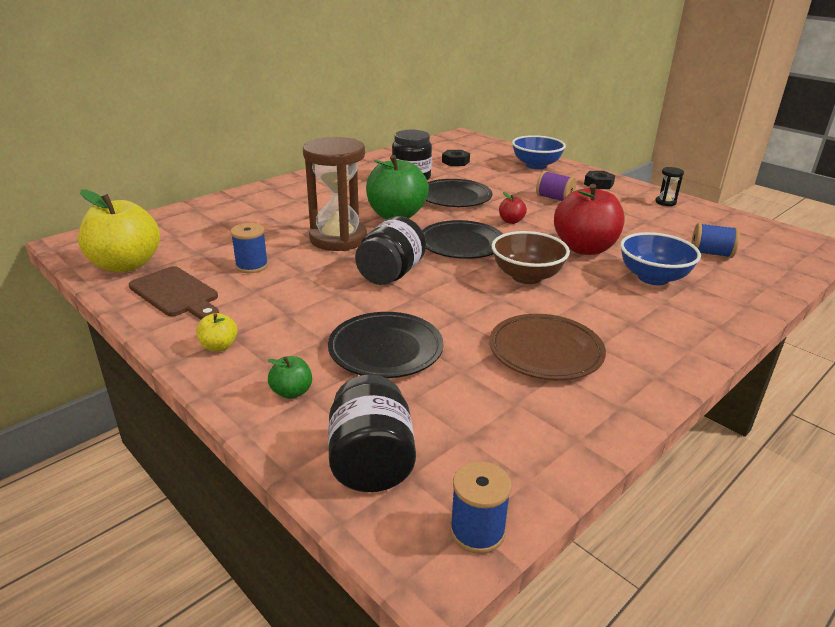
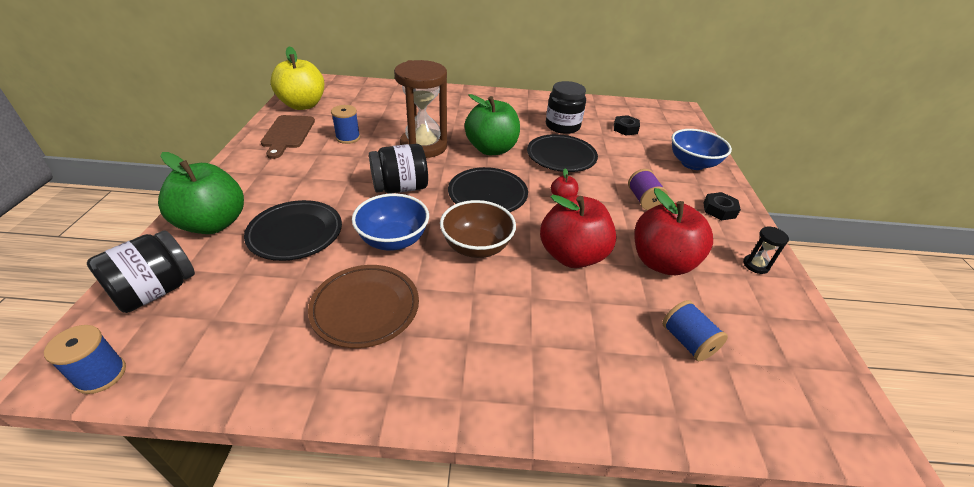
camera: 45 degrees right, 10 degrees up
yellow apple [196,313,238,352] -> none
green apple [268,356,312,399] -> green apple [158,152,244,234], size x2.28
blue bowl [620,232,701,285] -> blue bowl moved to [352,193,429,251]
none -> red apple [634,188,713,275]

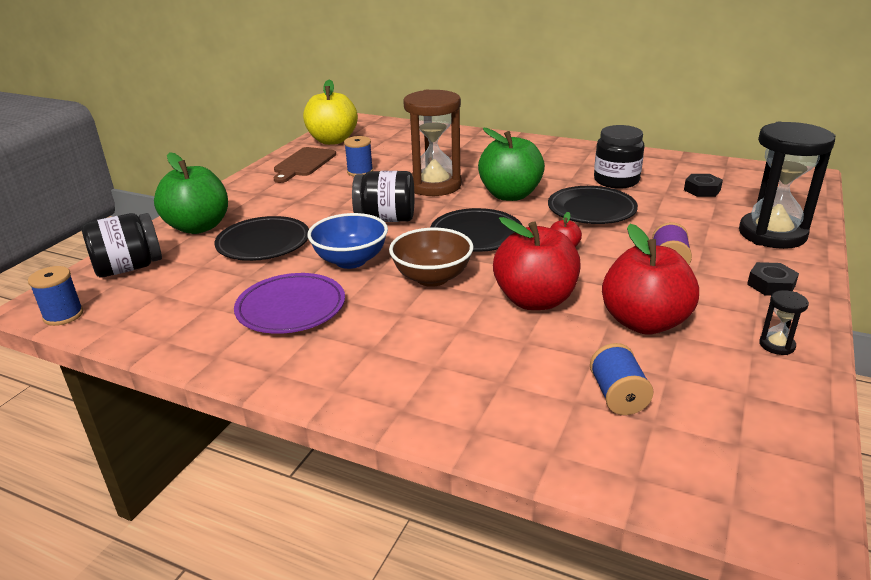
camera: 25 degrees right, 10 degrees down
brown plate [308,265,419,348] -> purple plate [234,273,345,334]
blue bowl [672,129,732,170] -> black hourglass [739,122,836,249]

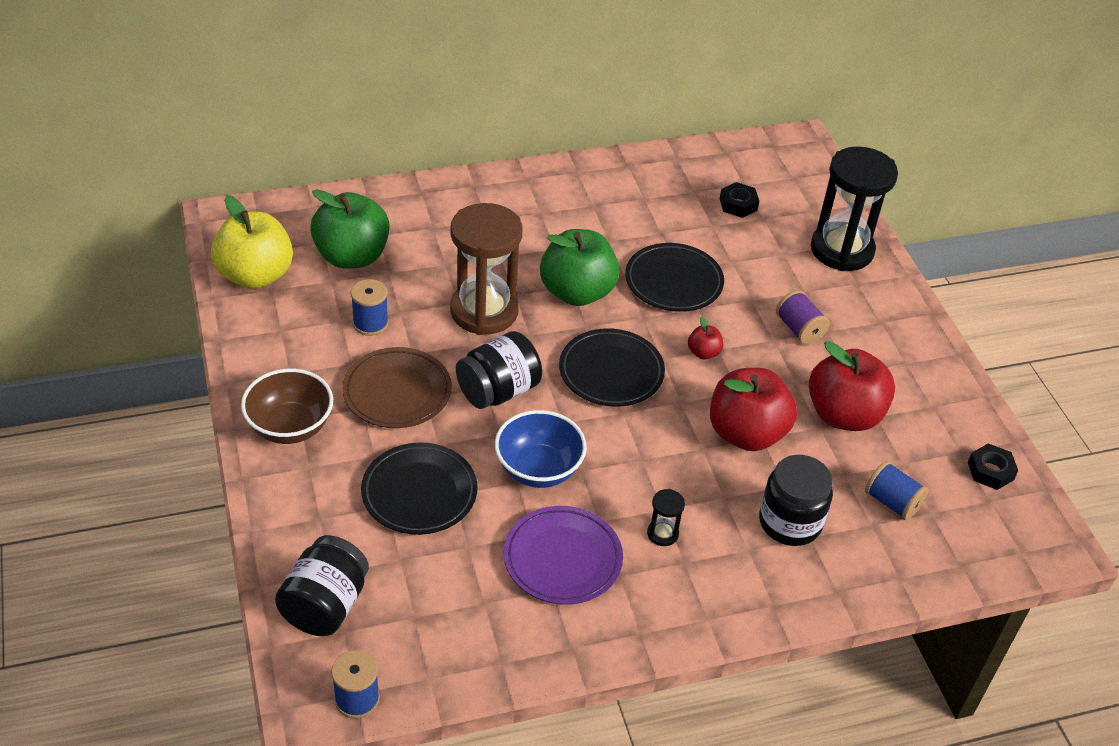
camera: 45 degrees left, 15 degrees up
green apple [154,152,228,234] -> green apple moved to [310,189,390,269]
brown cutting board [273,147,336,183] -> none
brown bowl [389,228,473,287] -> brown bowl moved to [241,369,333,444]
black jar [594,125,644,189] -> black jar moved to [759,455,833,546]
black nut [747,262,799,296] -> black nut moved to [967,443,1018,490]
black hourglass [759,290,809,355] -> black hourglass moved to [647,489,685,546]
none -> brown plate [342,347,452,428]

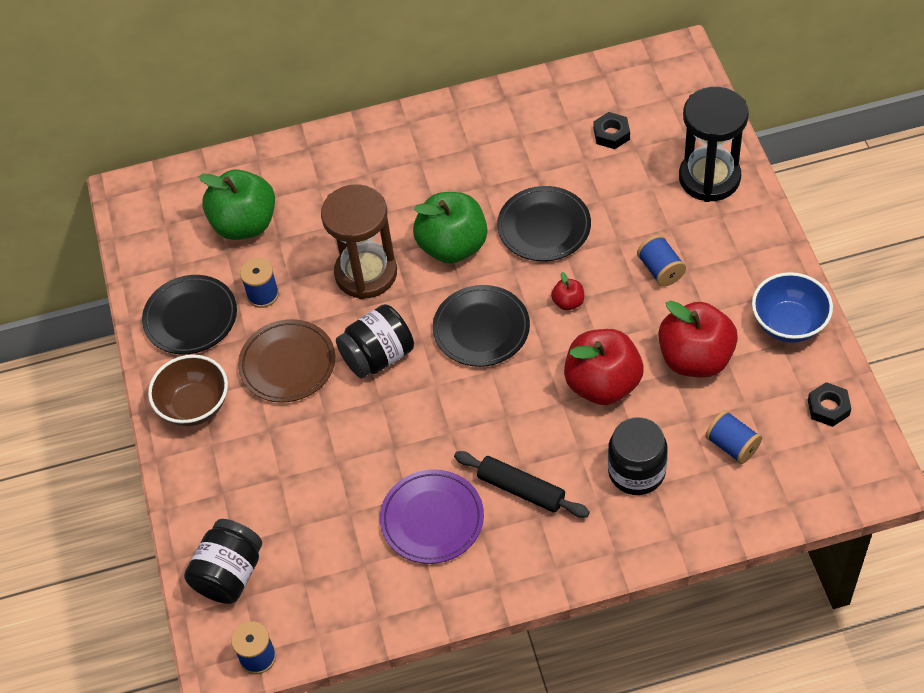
camera: 10 degrees right, 10 degrees up
yellow apple [211,195,293,289] -> none
black plate [361,442,478,535] -> black plate moved to [142,275,237,354]
blue bowl [495,410,587,488] -> blue bowl moved to [752,272,833,343]
black hourglass [647,489,685,546] -> black rolling pin [454,451,590,518]
purple spool [776,290,830,344] -> blue spool [637,235,686,287]

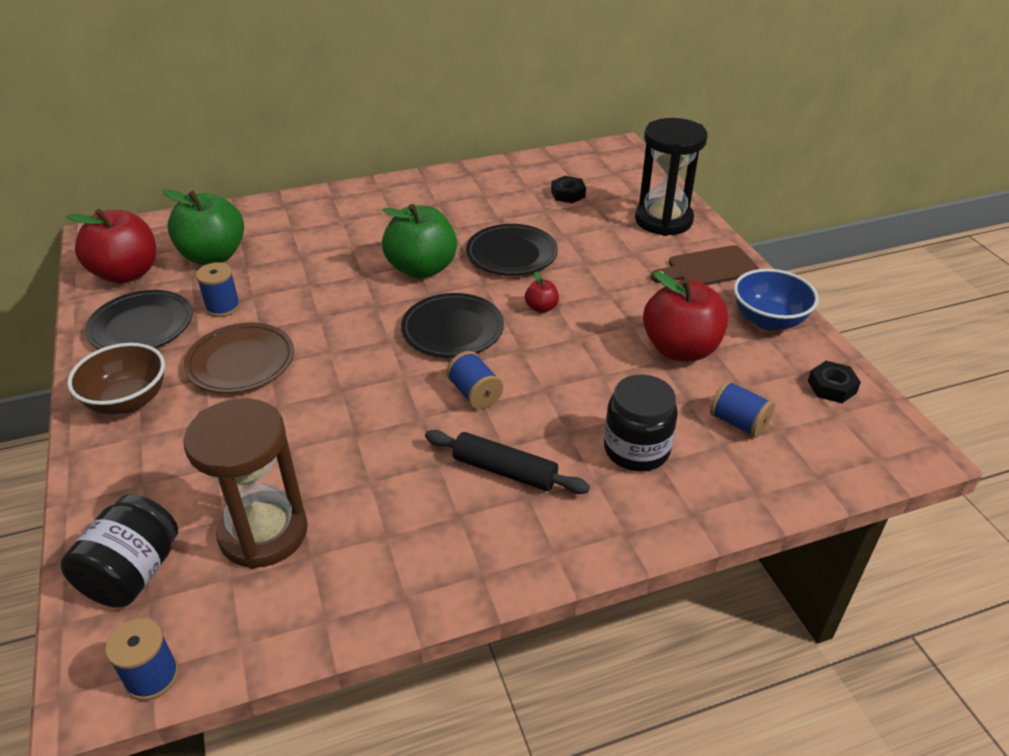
camera: 10 degrees left, 15 degrees down
brown hourglass [321,184,397,299] -> brown hourglass moved to [183,398,308,569]
black jar [336,304,414,378] -> none
purple plate [380,469,484,564] -> none
red apple [564,329,643,405] -> red apple moved to [66,209,156,284]
blue spool [637,235,686,287] -> blue spool moved to [447,351,503,409]
none -> brown cutting board [650,245,759,285]

